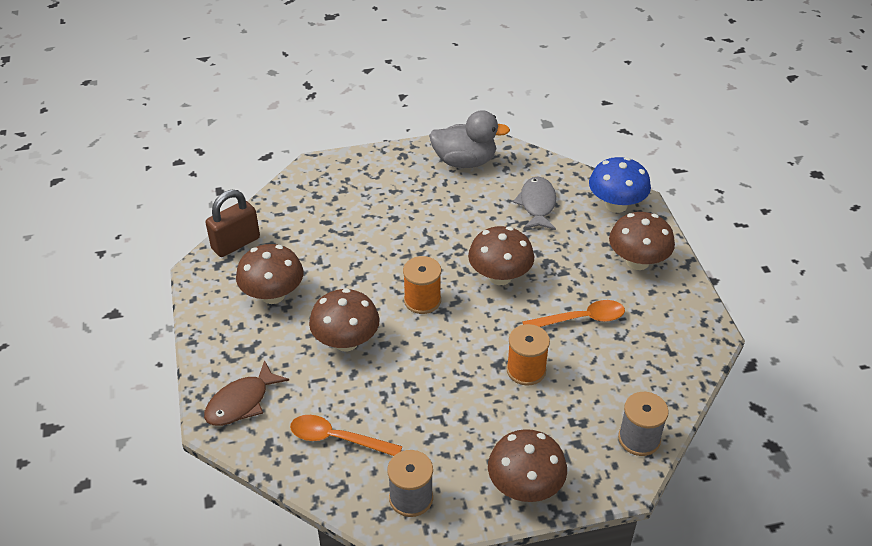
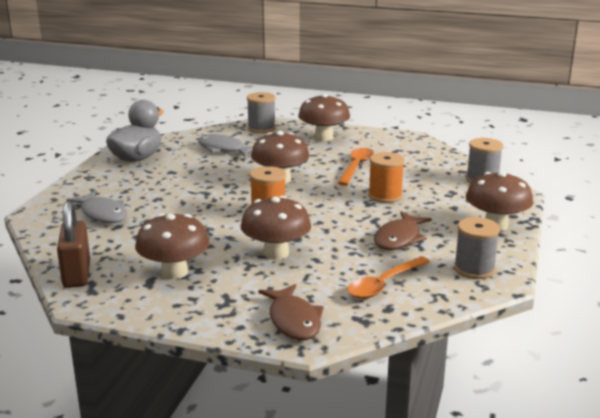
camera: 60 degrees left, 20 degrees down
blue mushroom [589,157,651,213] -> grey spool [247,92,276,133]
none -> grey fish [66,191,127,223]
none -> brown fish [374,211,432,250]

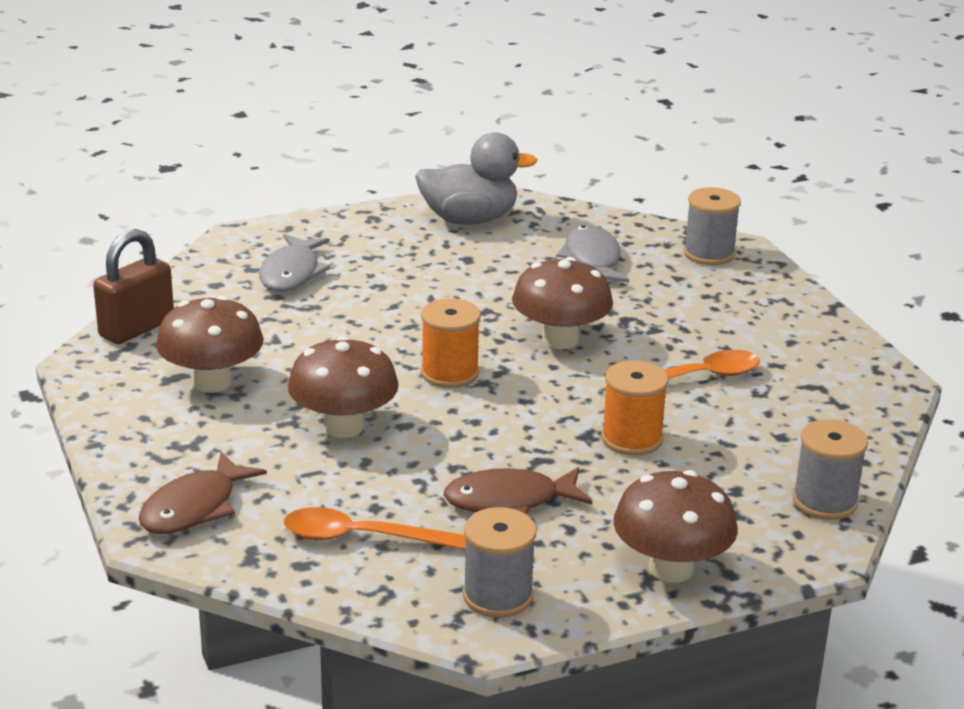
camera: 50 degrees right, 5 degrees up
brown mushroom [298,94,350,141] -> none

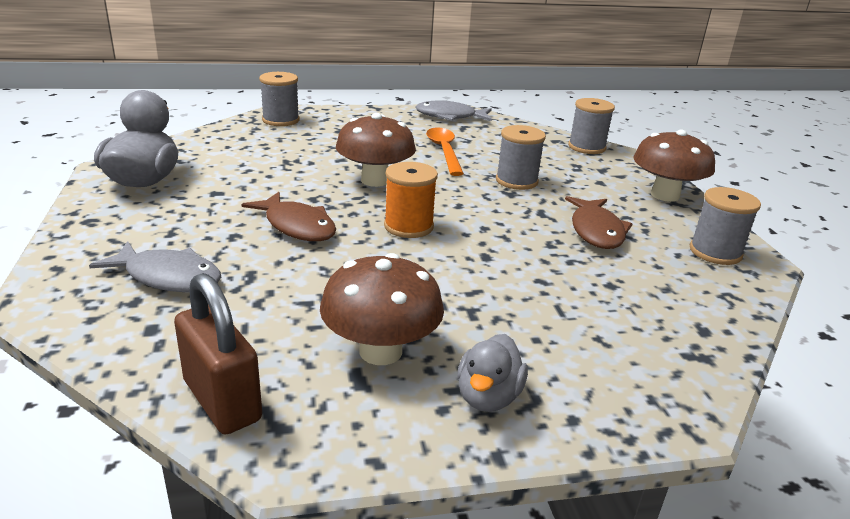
camera: 80 degrees left, 0 degrees up
brown fish [139,452,267,534] -> brown fish moved to [241,192,336,241]
orange spoon [284,507,466,550] -> none
brown mushroom [288,336,399,438] -> none
grey fish [556,225,629,283] -> grey fish moved to [416,101,492,121]
orange spool [601,360,668,456] -> grey spool [496,125,546,190]
none -> grey duck [457,334,528,412]

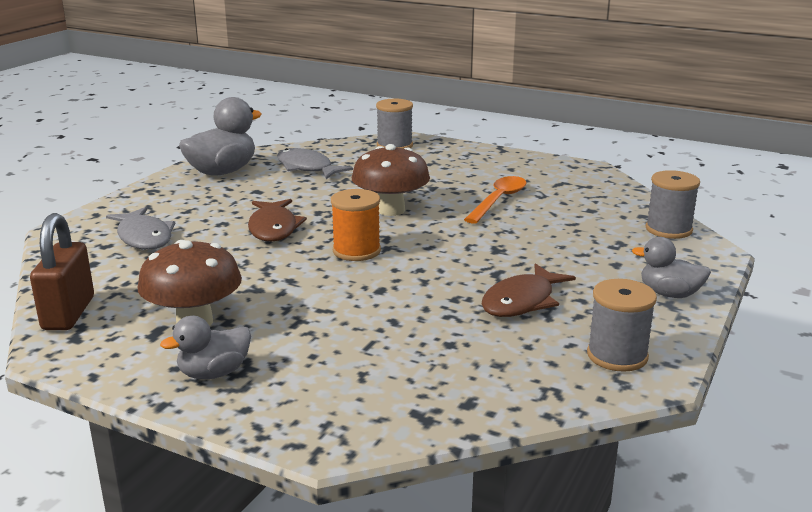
camera: 40 degrees right, 5 degrees down
grey fish [416,101,492,121] -> grey fish moved to [277,148,353,179]
grey spool [496,125,546,190] -> none
brown mushroom [633,130,715,202] -> grey duck [632,237,711,298]

